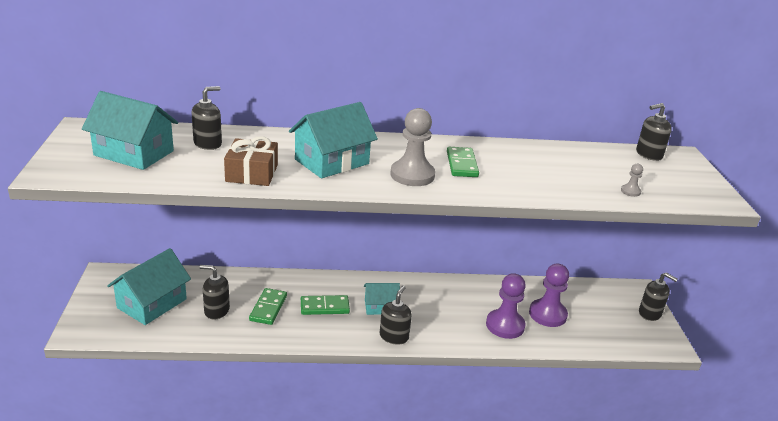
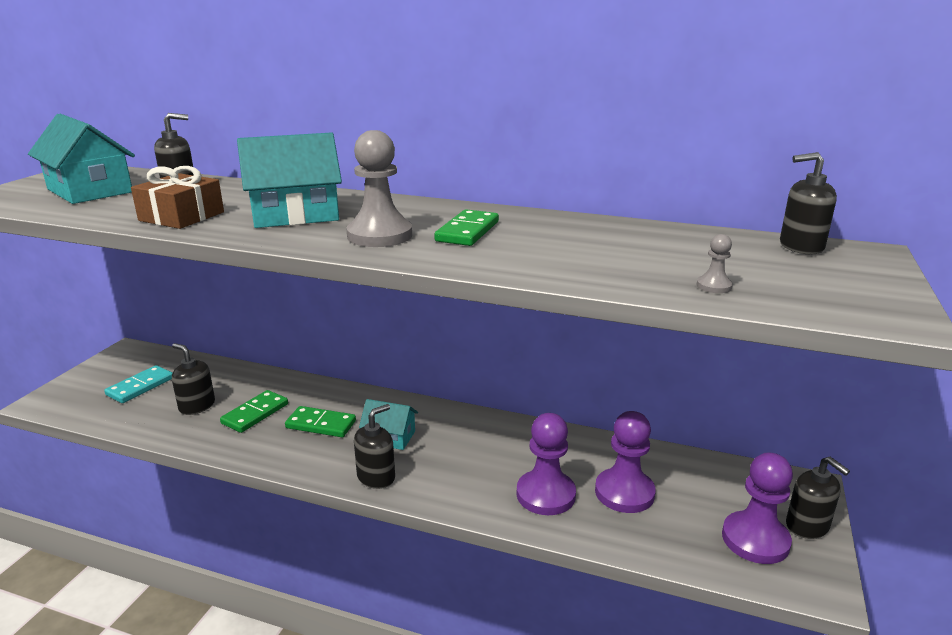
camera: 25 degrees right, 5 degrees down
turquoise house [107,248,191,325] -> turquoise domino [104,365,172,403]
none -> purple pawn [722,452,793,564]

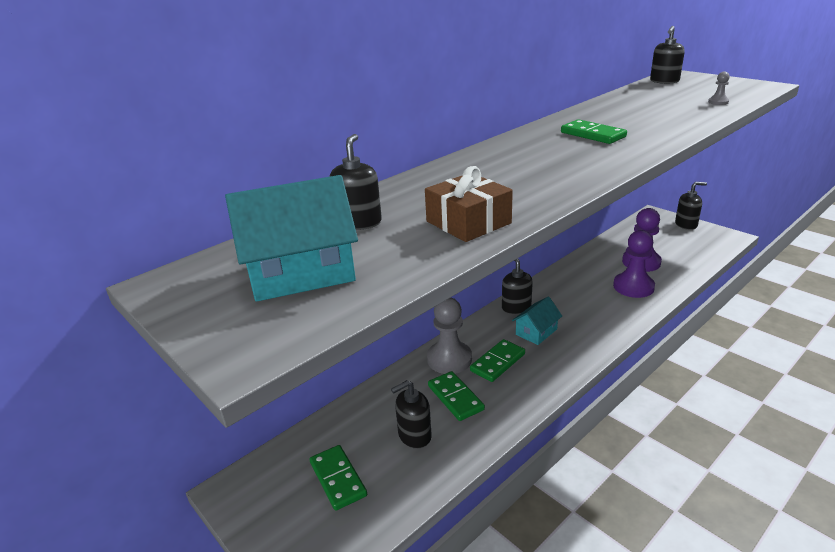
camera: 60 degrees left, 5 degrees up
turquoise domino [104,365,172,403] -> green domino [310,445,367,511]
turquoise house [237,132,342,228] -> none
grey pawn [346,130,412,247] -> grey pawn moved to [427,298,472,374]
black soap dispenser [354,404,395,489] -> black soap dispenser moved to [502,258,533,315]
purple pawn [722,452,793,564] -> none

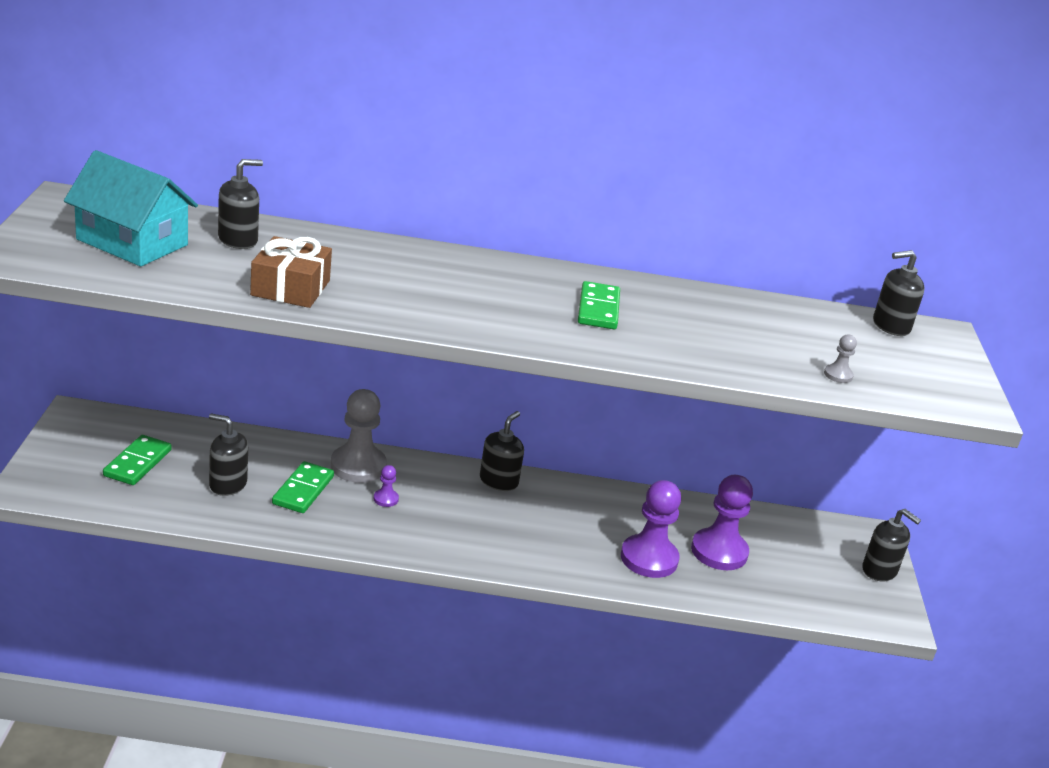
camera: 40 degrees right, 0 degrees up
green domino [470,339,525,382] -> purple pawn [373,465,399,507]
turquoise house [512,296,562,345] -> none

